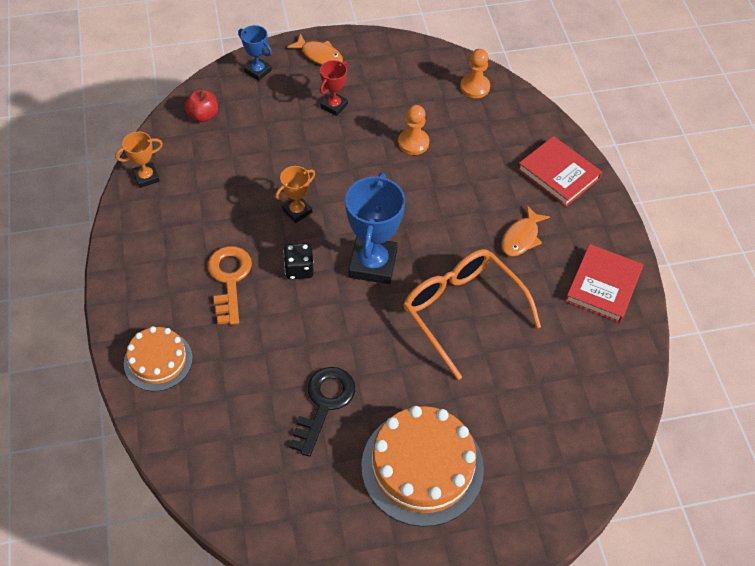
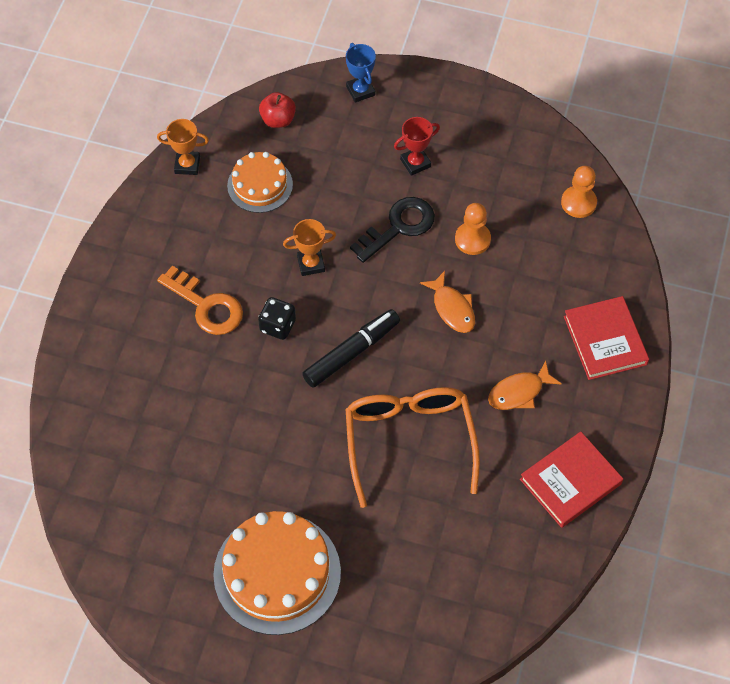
camera: 30 degrees right, 5 degrees up
orange cake [124,326,193,391] -> orange cake moved to [227,152,293,213]
orange key [207,246,252,325] -> orange key turned 105 degrees clockwise [157,266,243,335]
orange fish [287,34,343,65] -> orange fish moved to [420,271,475,333]
black key [290,367,355,457] -> black key moved to [350,197,435,263]
blue trophy [345,172,405,284] -> black marker [302,309,400,388]

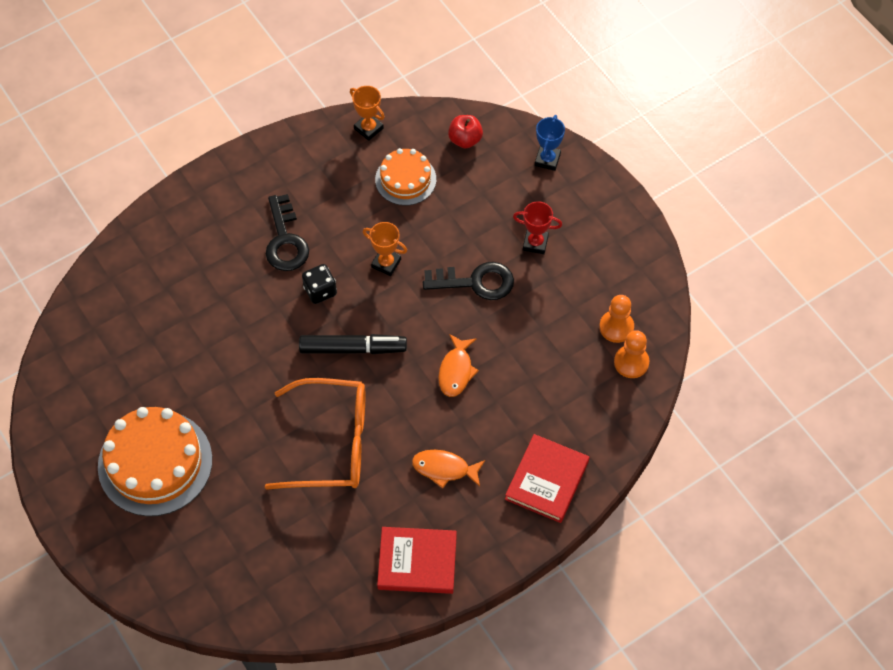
camera: 40 degrees right, 0 degrees up
orange key [157,266,243,335] -> black key [266,194,309,271]
orange glasses [345,387,480,508] -> orange glasses turned 60 degrees clockwise [265,378,365,490]
orange pawn [455,203,491,255] -> orange pawn moved to [599,295,634,343]

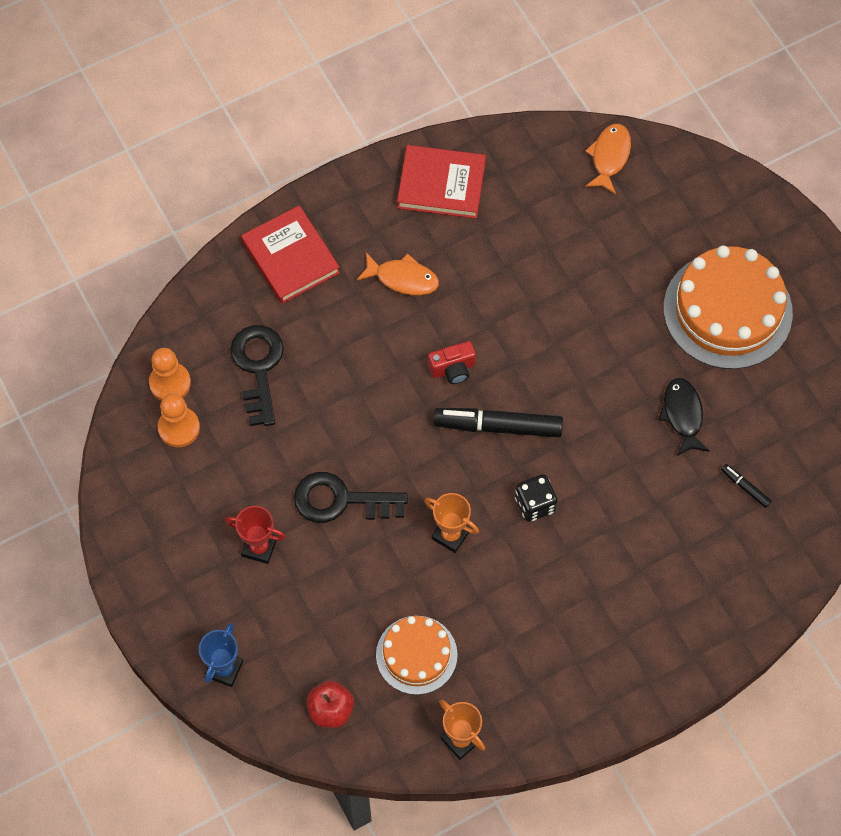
camera: 175 degrees left, 5 degrees up
orange glasses [265,378,365,490] -> none
black key [266,194,309,271] -> black key moved to [230,325,284,426]
orange fish [438,334,479,397] -> orange fish moved to [585,124,631,194]
red book [505,434,589,523] -> red book turned 60 degrees counterclockwise [241,205,340,304]
none -> red camera [428,341,476,384]
none -> black fish [658,378,710,456]
none -> black marker [721,464,772,508]

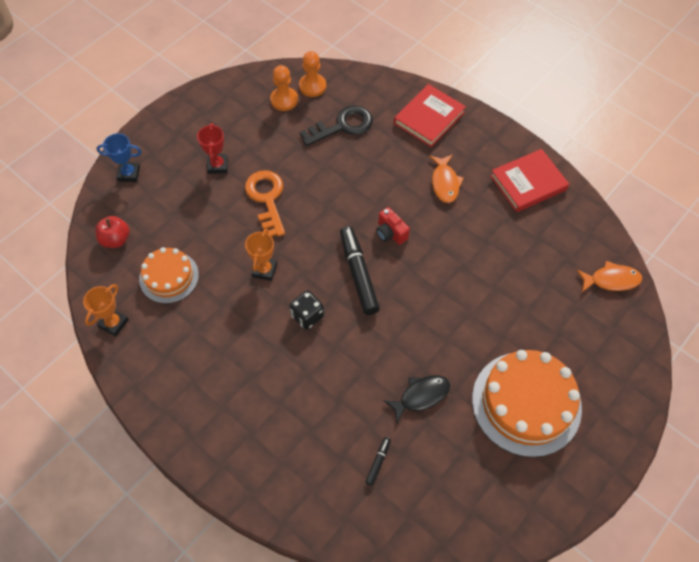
camera: 70 degrees right, 5 degrees down
black key [294,472,408,523] -> orange key [245,170,285,237]
red book [397,145,486,219] -> red book turned 75 degrees clockwise [490,149,569,212]

